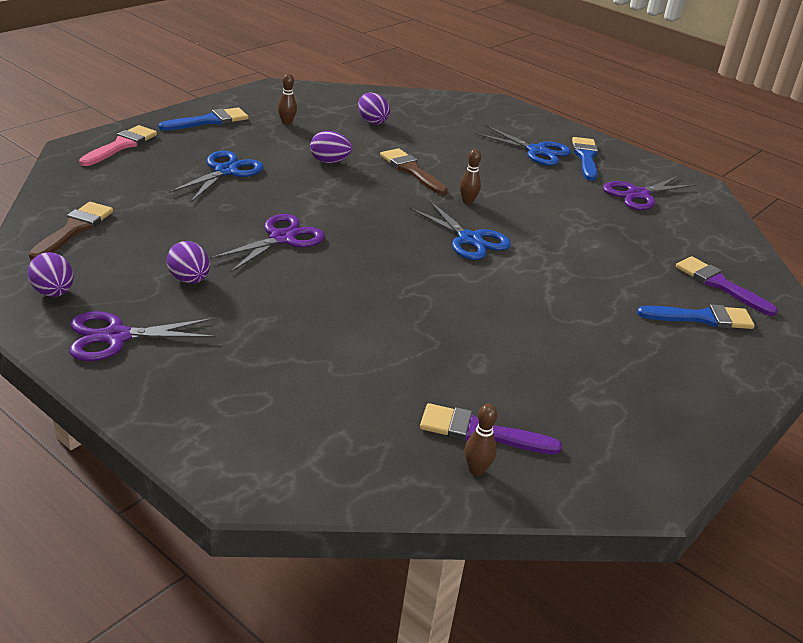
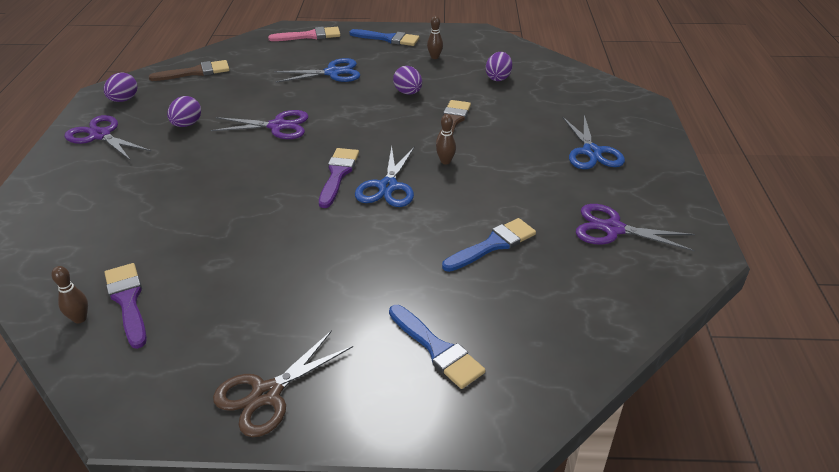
camera: 55 degrees right, 5 degrees up
blue brush [572,137,598,181] -> blue brush moved to [442,218,536,272]
purple brush [676,256,778,316] -> purple brush moved to [319,148,359,208]
none -> brown scissors [213,330,353,437]

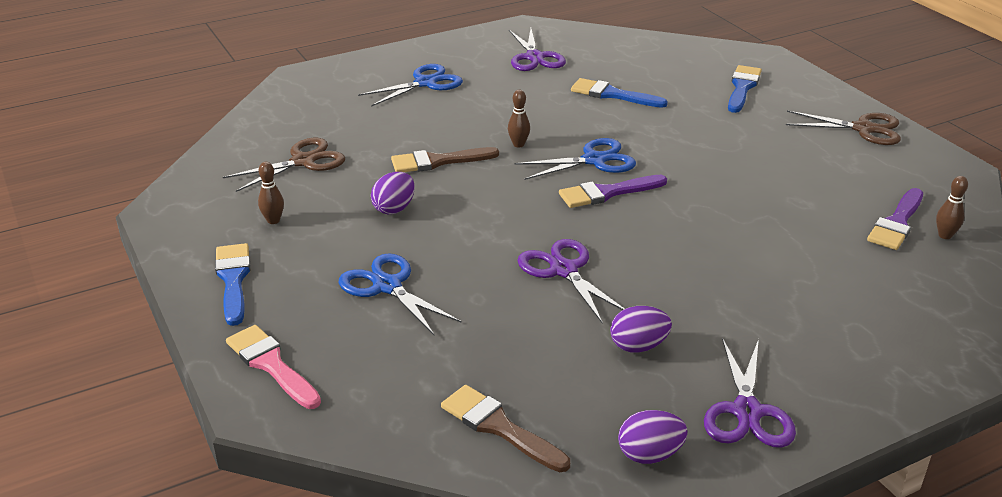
camera: 120 degrees left, 5 degrees down
purple egg [486,52,512,81] -> brown scissors [223,138,345,192]

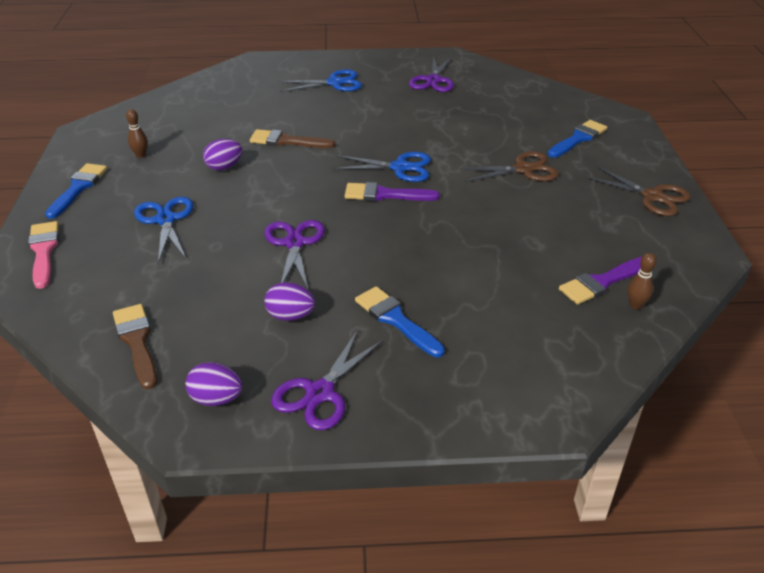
camera: 25 degrees right, 5 degrees up
brown scissors [223,138,345,192] -> brown scissors moved to [457,151,559,182]
brown bowling pin [508,90,530,148] -> none
blue brush [571,78,668,108] -> blue brush moved to [355,286,445,357]

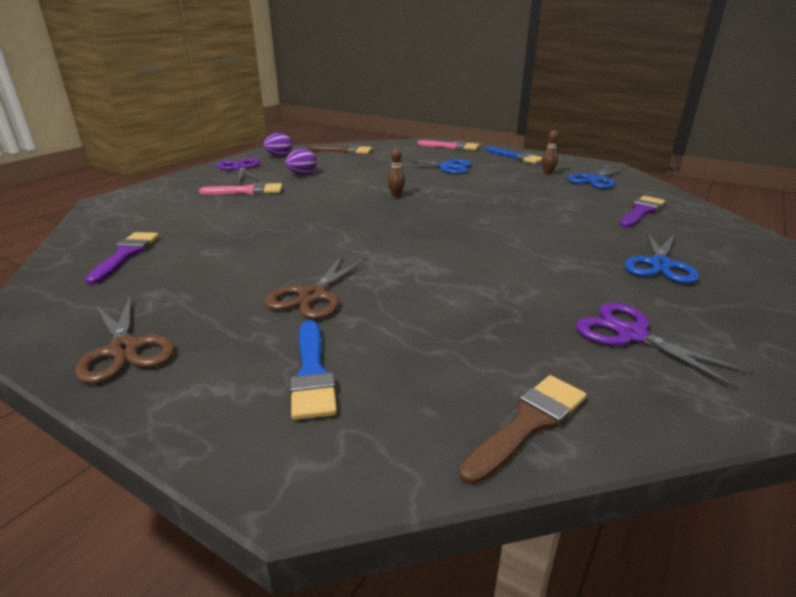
camera: 125 degrees right, 10 degrees down
purple egg [203,139,242,171] -> none
brown brush [250,129,335,148] -> brown brush moved to [459,375,587,485]
purple scissors [264,220,325,289] -> none
blue scissors [333,152,431,182] -> blue scissors moved to [568,166,627,189]
purple brush [345,182,440,201] -> purple brush moved to [620,196,665,228]
blue brush [355,286,445,357] -> pink brush [199,182,282,194]
brown scissors [584,166,691,216] -> brown scissors turned 105 degrees counterclockwise [75,294,175,384]
brown bowling pin [627,253,656,309] -> brown bowling pin moved to [387,148,405,197]

